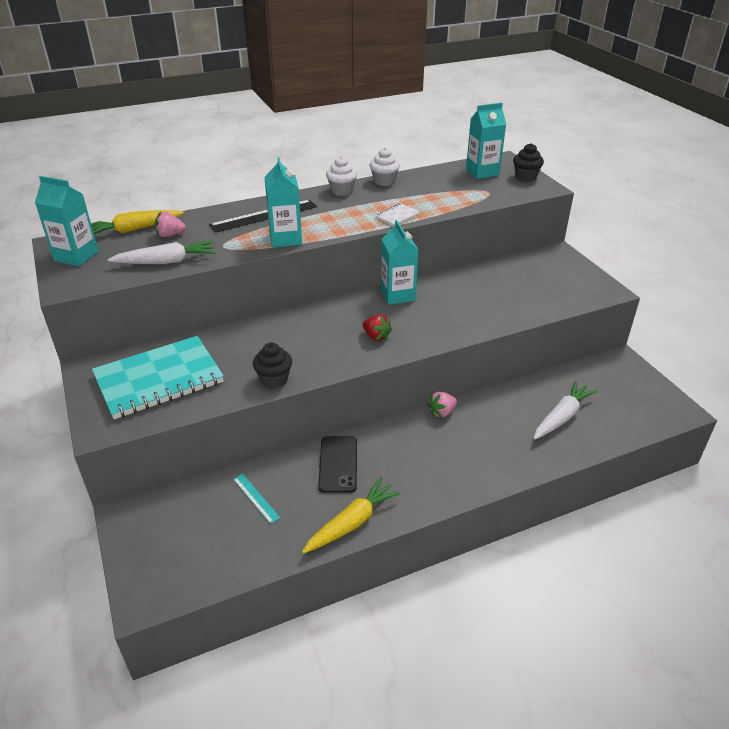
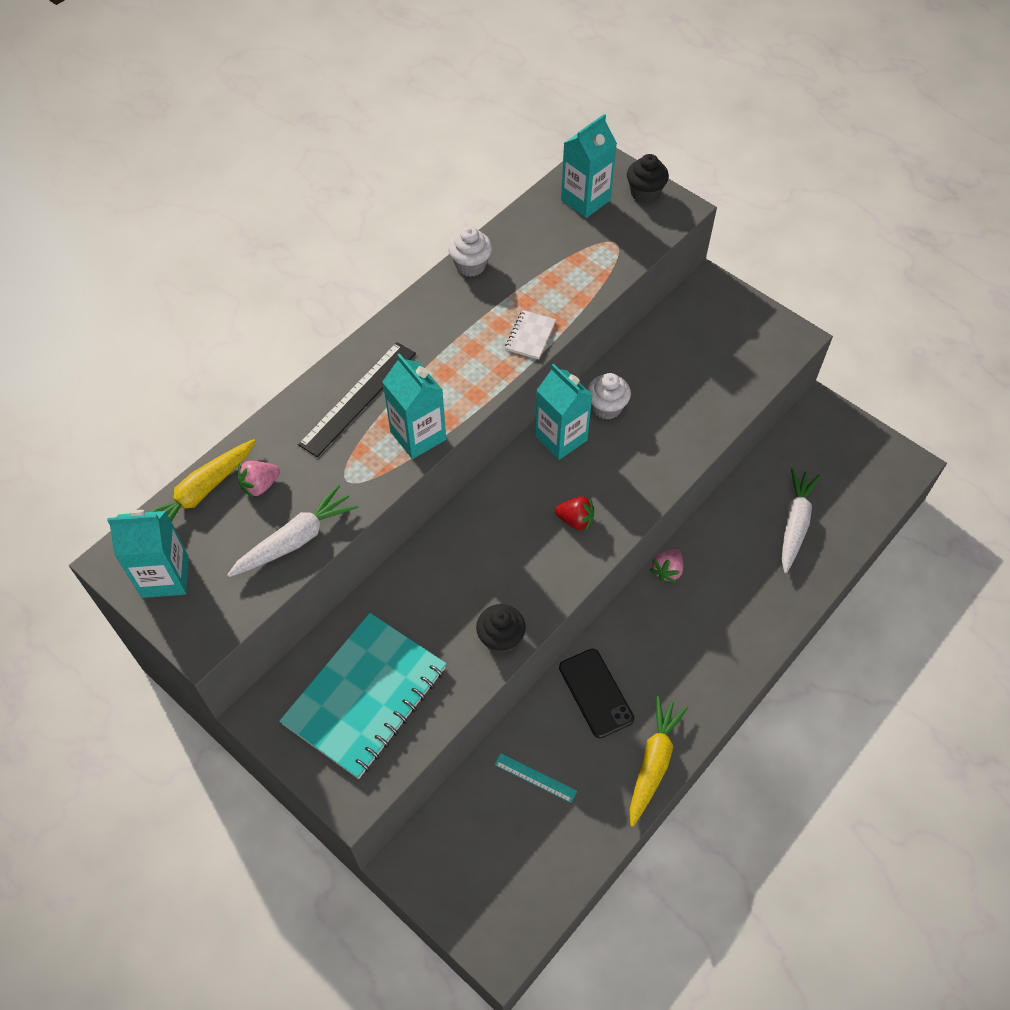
camera: 25 degrees left, 20 degrees up
white cupcake [326,156,357,196] -> white cupcake moved to [587,373,631,420]

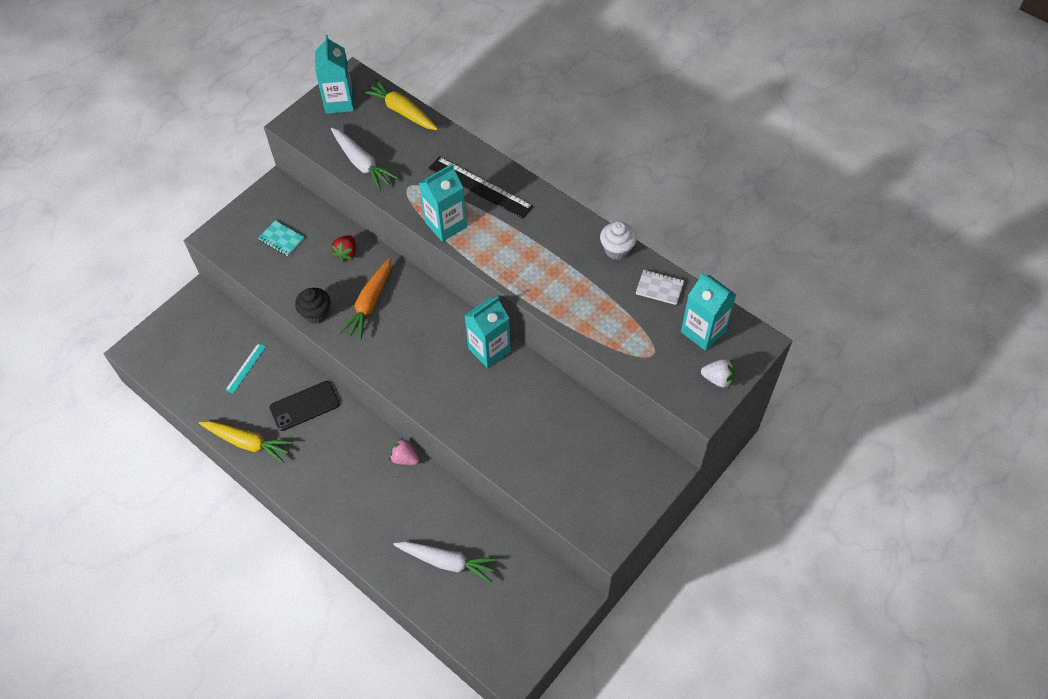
camera: 90 degrees right, 0 degrees up
pink strawberry [238,461,280,498] -> none
turquoise notebook [279,613,447,779] -> turquoise notebook [258,220,304,256], size x0.40
white notebook [505,310,556,360] -> white notebook moved to [636,270,684,305]
red strawberry [555,496,594,531] -> red strawberry moved to [331,235,356,262]
white cupcake [587,373,631,420] -> none
black cupcake [627,154,669,204] -> white strawberry [701,359,735,388]
none -> orange carrot [339,258,391,340]

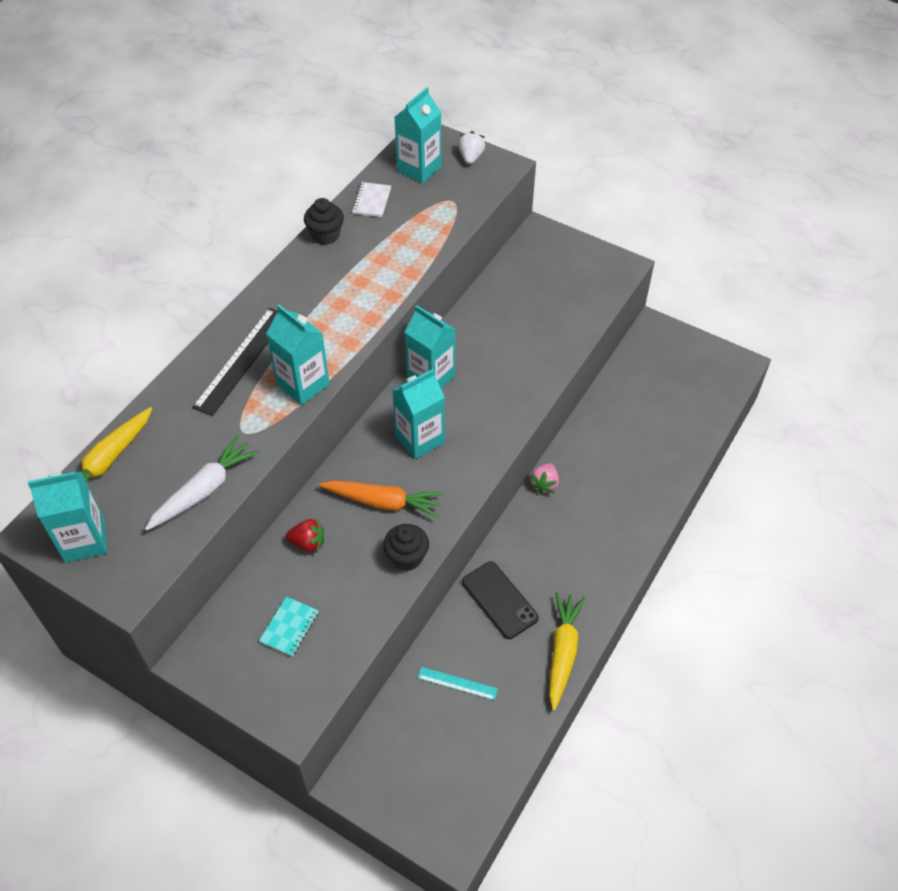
camera: 100 degrees left, 5 degrees down
white carrot [393,542,498,583] -> none
white cupcake [600,221,637,260] -> black cupcake [304,198,344,245]
none -> turquoise carton [392,369,445,459]

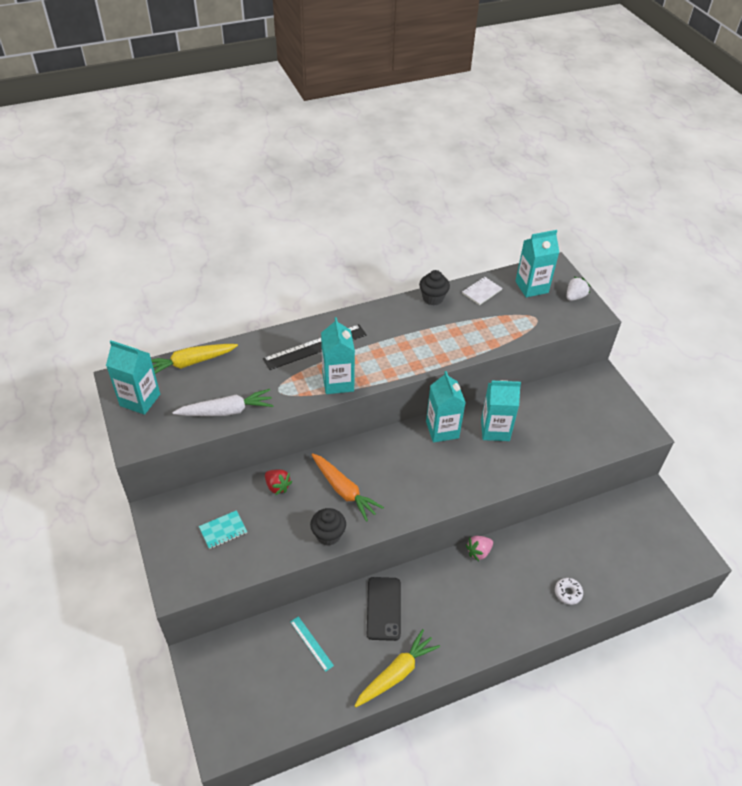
camera: 35 degrees right, 5 degrees down
turquoise carton [392,369,445,459] -> turquoise carton moved to [481,380,521,441]
none -> white donut [555,578,583,605]

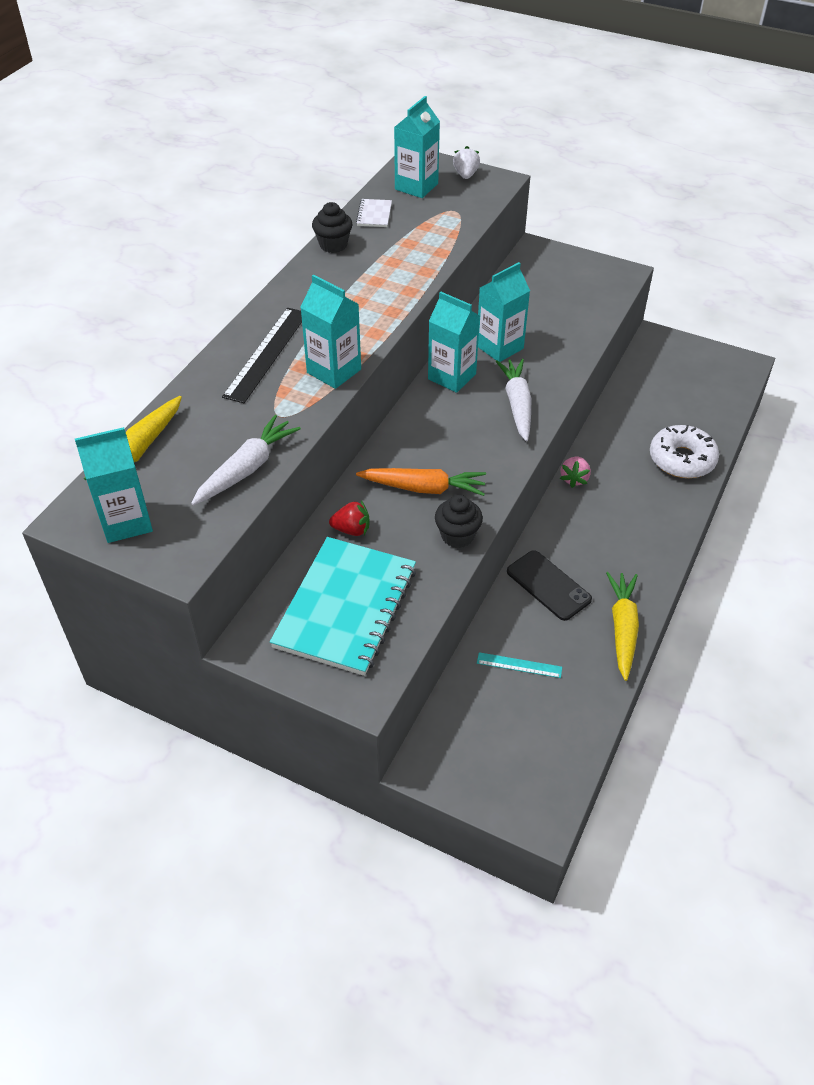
camera: 40 degrees left, 0 degrees up
turquoise notebook [199,510,247,549] -> turquoise notebook [270,537,416,676], size x2.48
white donut [555,578,583,605] -> white donut [650,425,719,478], size x2.03
none -> white carrot [496,359,532,441]

